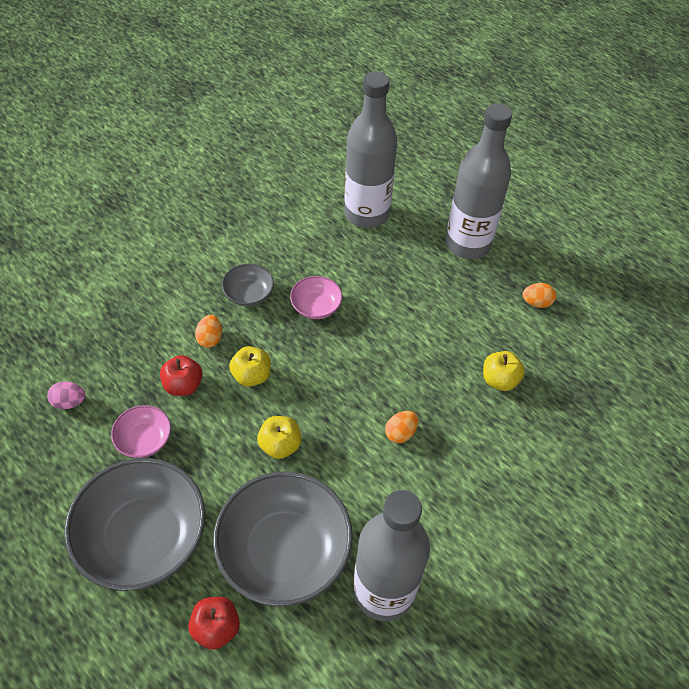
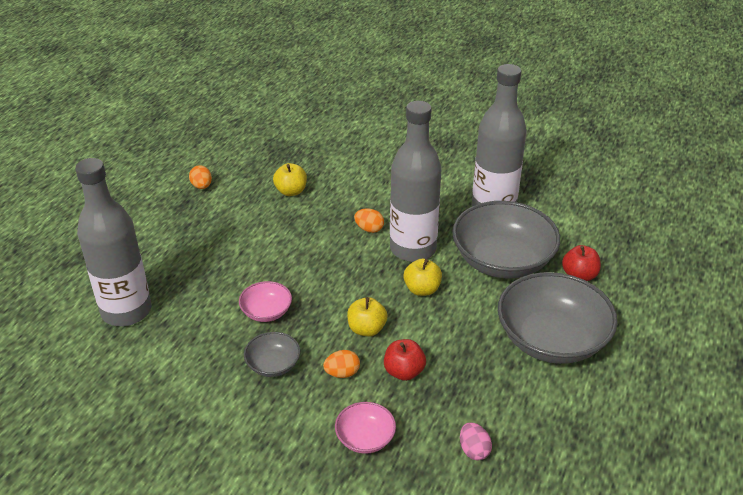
camera: 110 degrees left, 15 degrees down
pink bowl [111,405,171,458] -> pink bowl moved to [335,402,396,454]
grey bottle [445,103,512,259] -> grey bottle moved to [390,101,442,262]

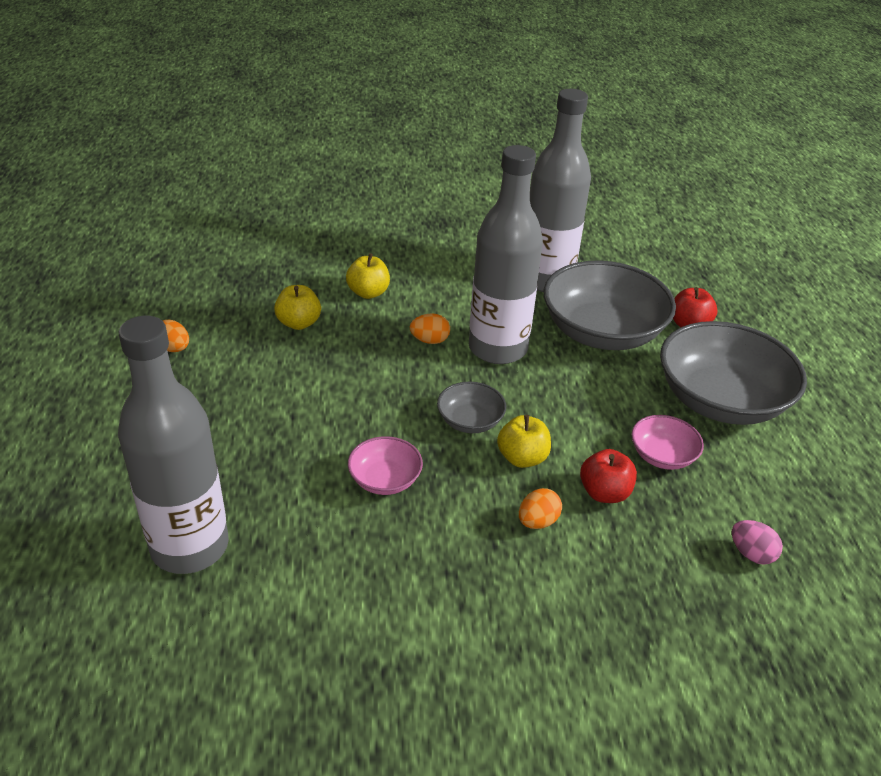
camera: 30 degrees left, 0 degrees up
grey bowl [244,332,300,377] -> grey bowl moved to [437,382,506,433]
pink bowl [335,402,396,454] -> pink bowl moved to [632,415,704,470]
yellow apple [403,258,442,296] -> yellow apple moved to [346,253,390,299]

